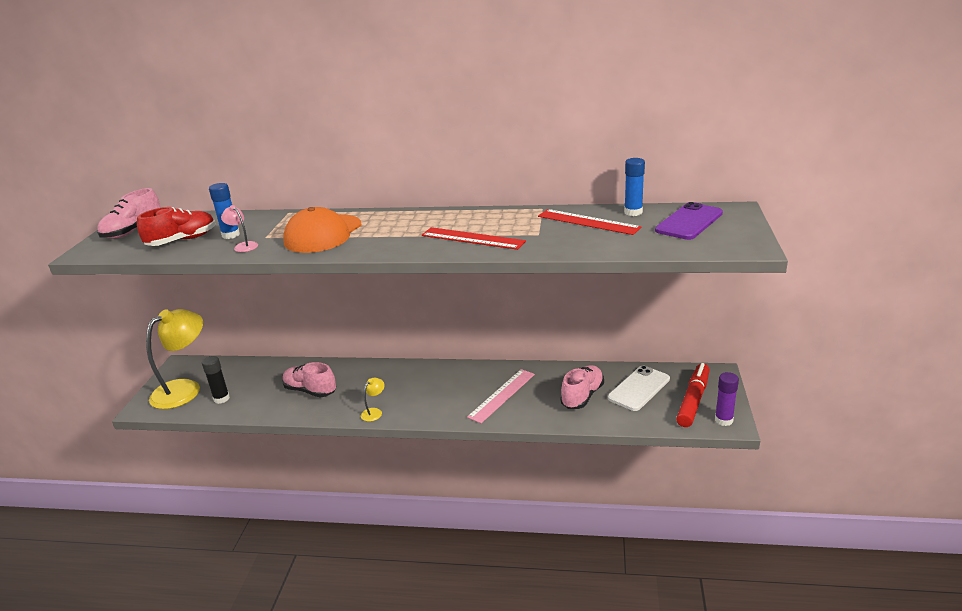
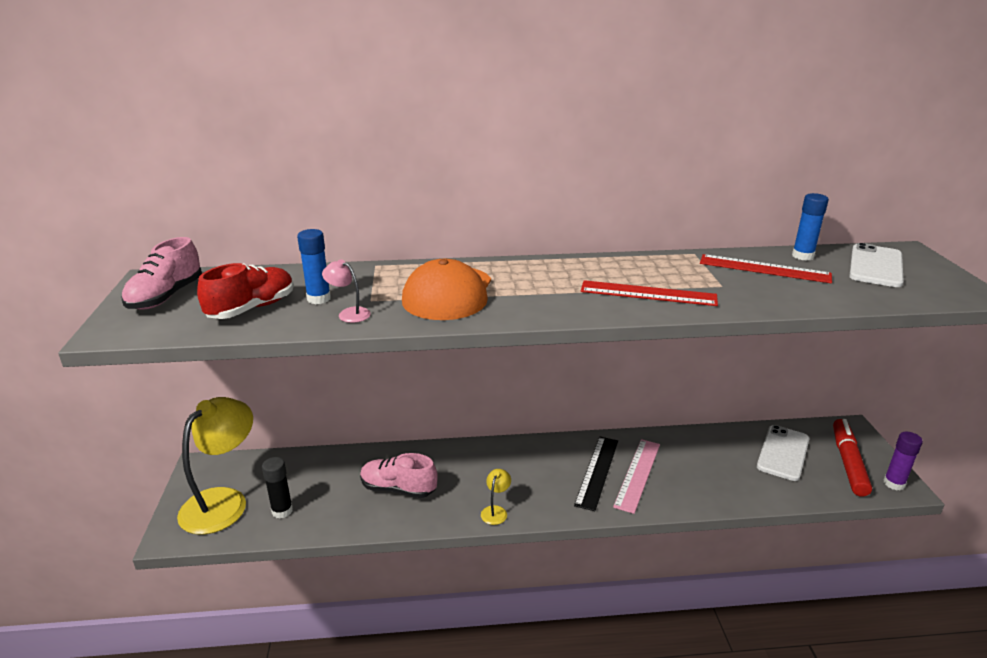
camera: 15 degrees left, 0 degrees up
pink shoe [560,365,604,409] -> none
purple phone [655,202,723,240] -> white phone [849,243,904,287]
none -> black ruler [574,436,618,511]

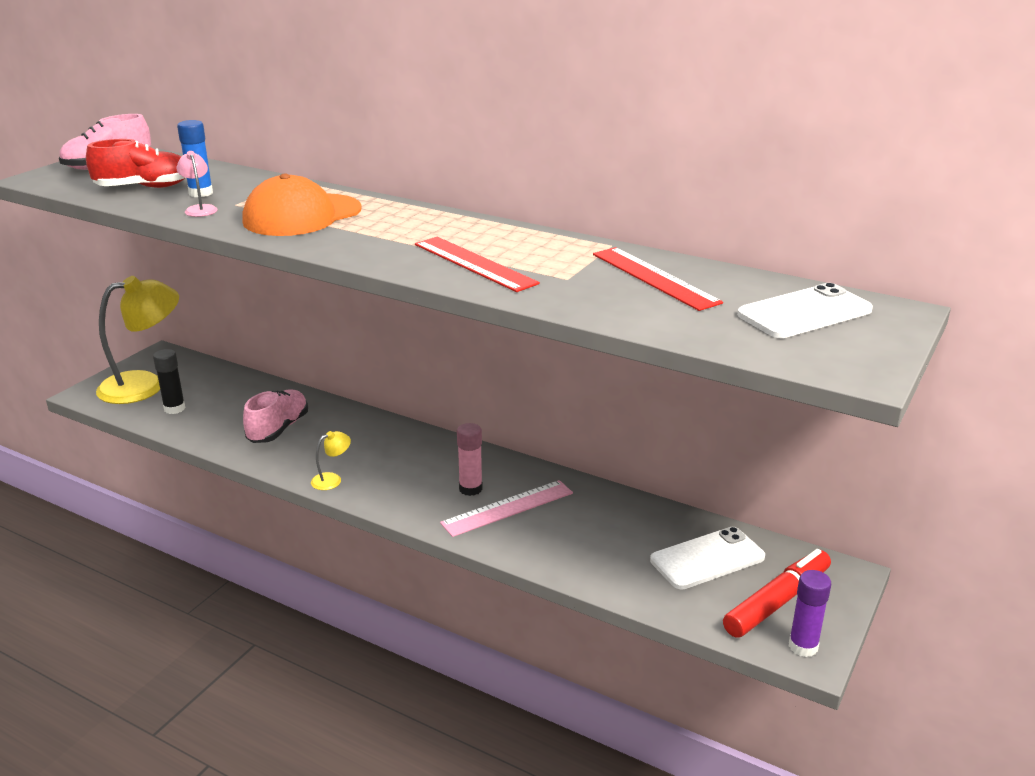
camera: 35 degrees right, 0 degrees up
pink shoe [360,453,438,498] -> pink shoe turned 60 degrees clockwise [243,389,308,443]
black ruler [574,436,618,511] -> pink glue stick [457,423,483,496]
blue glue stick [792,193,829,261] -> none

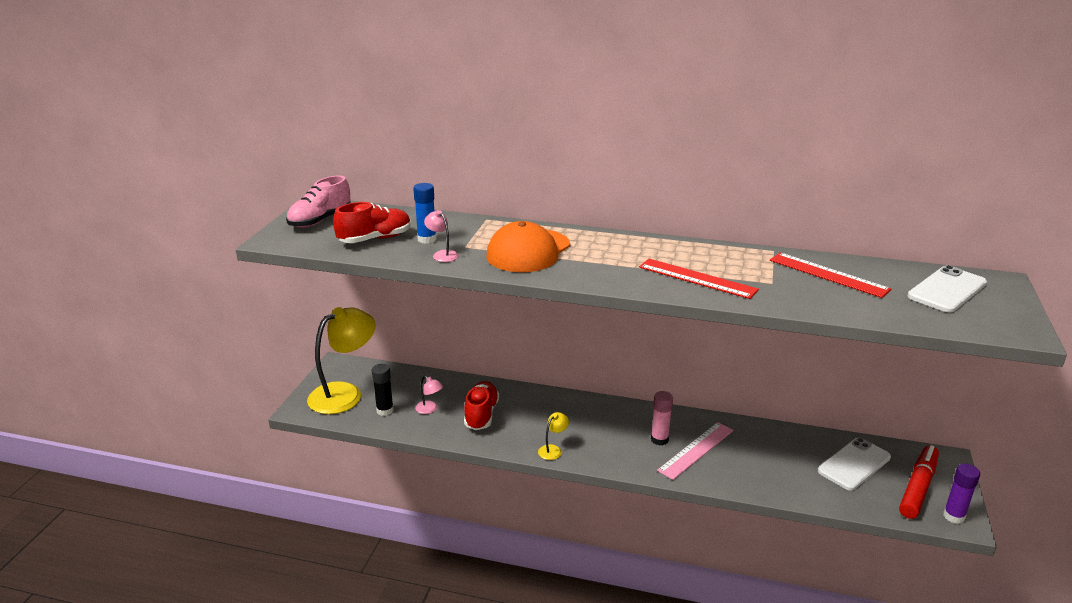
camera: 15 degrees left, 0 degrees up
pink shoe [243,389,308,443] -> red shoe [464,381,499,430]
none -> pink lamp [415,376,443,414]

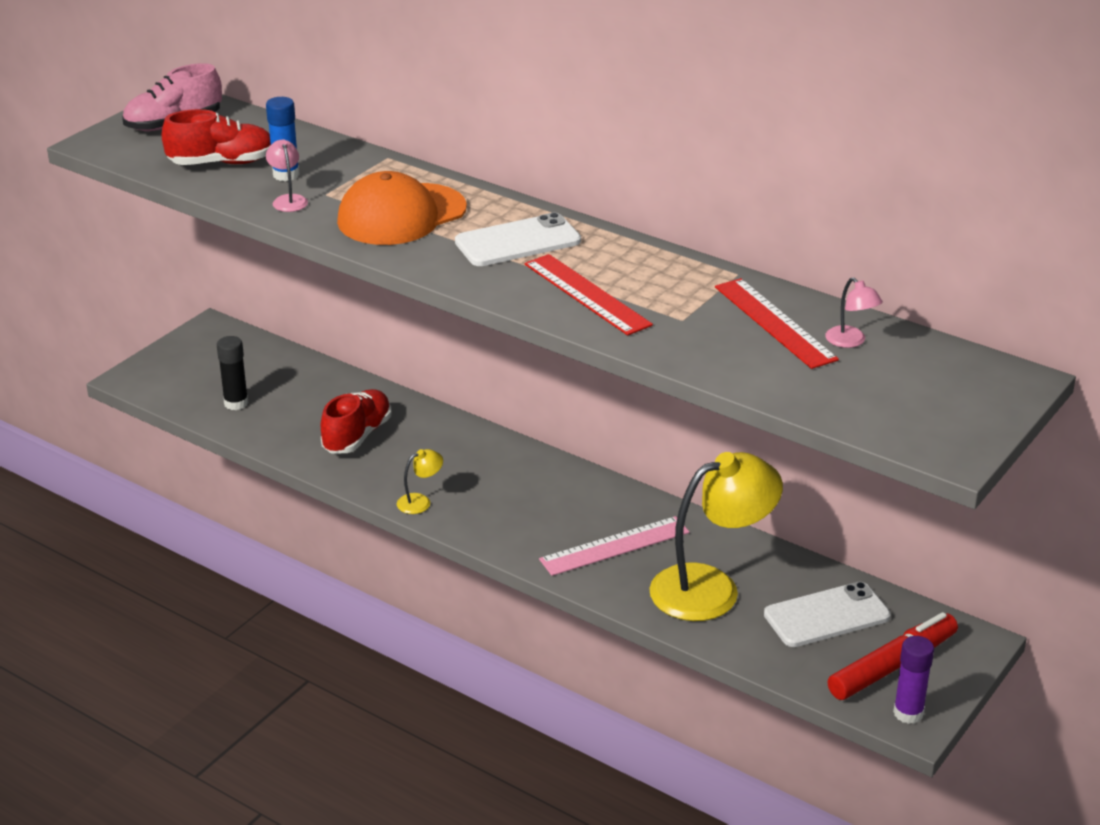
camera: 20 degrees right, 5 degrees up
yellow lamp [307,307,376,414] -> yellow lamp moved to [649,452,783,621]
pink lamp [415,376,443,414] -> pink lamp moved to [825,278,883,348]
pink glue stick [651,391,673,445] -> none
white phone [907,265,987,313] -> white phone moved to [455,213,581,266]

